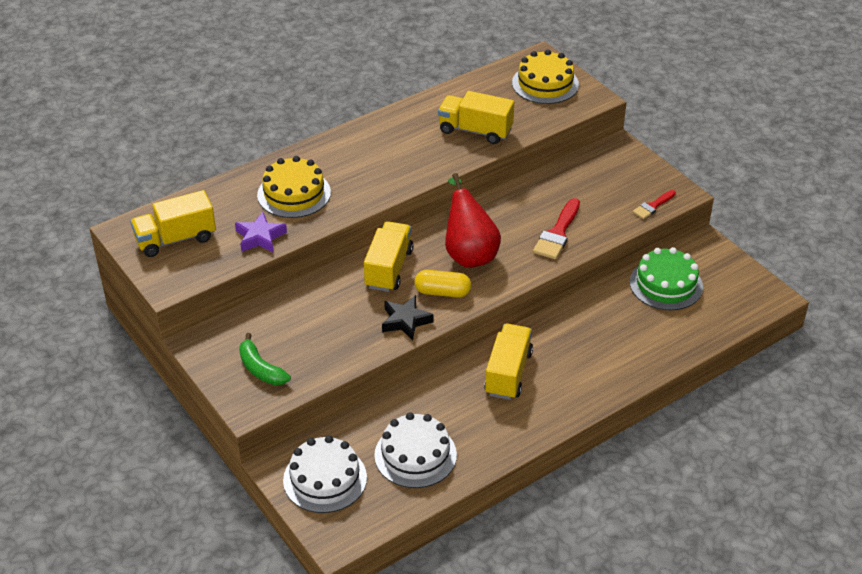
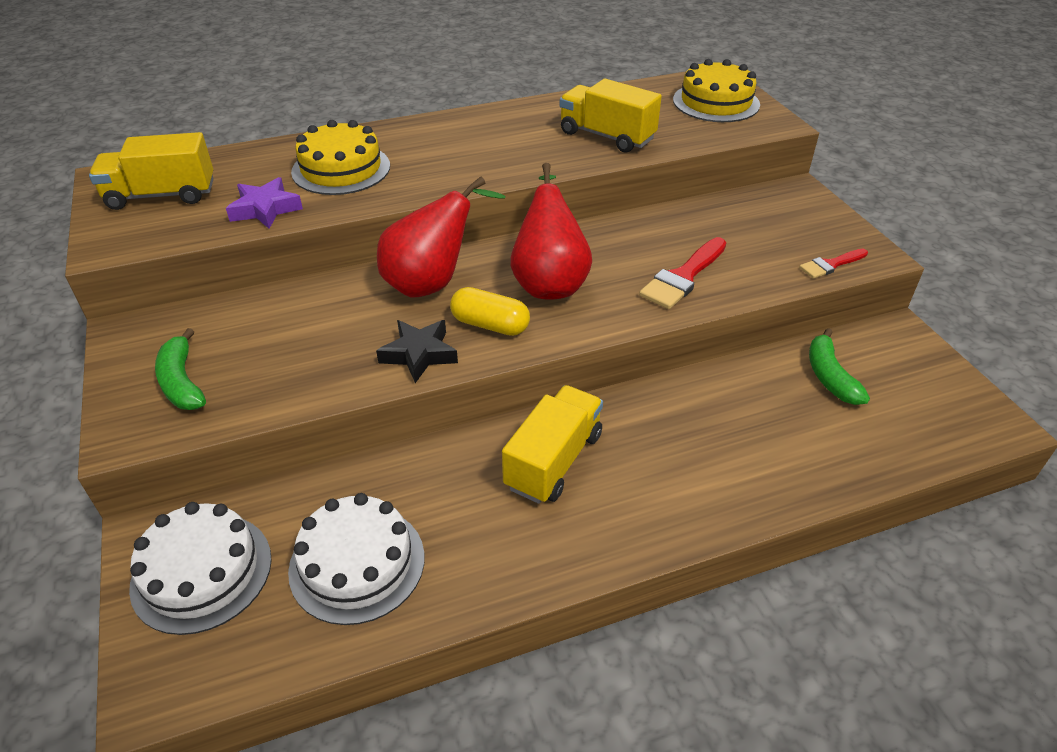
camera: 15 degrees right, 0 degrees up
yellow truck [364,221,413,292] -> red pear [377,176,505,298]
green cake [630,247,703,310] -> green banana [809,328,870,405]

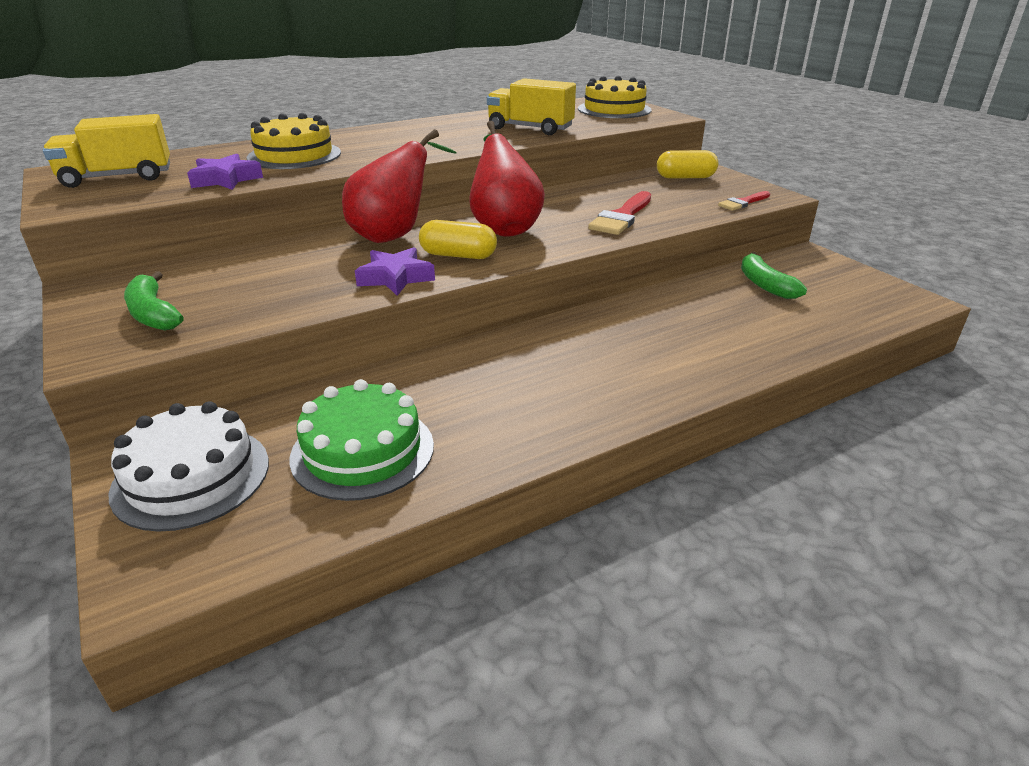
camera: 10 degrees left, 10 degrees down
white cake [288,493,425,625] -> green cake [289,379,434,501]
black star [376,320,458,383] -> purple star [355,247,435,296]
yellow truck [502,385,603,504] -> none
none -> yellow capsule [657,150,718,178]

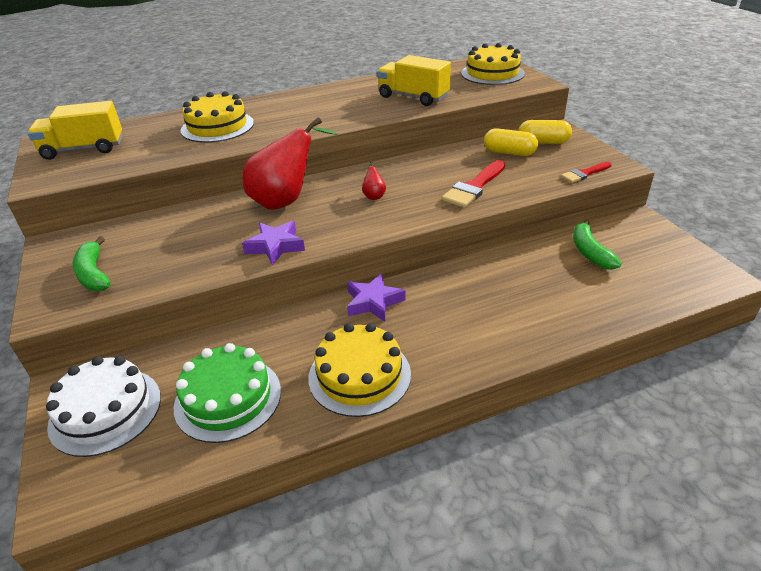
camera: 10 degrees right, 5 degrees up
purple star [187,154,263,190] -> purple star moved to [347,273,406,322]
yellow capsule [419,220,497,259] -> yellow capsule moved to [484,128,538,156]
red pear [469,121,545,237] -> red pear [362,160,386,200], size x0.40
none -> yellow cake [308,323,411,417]

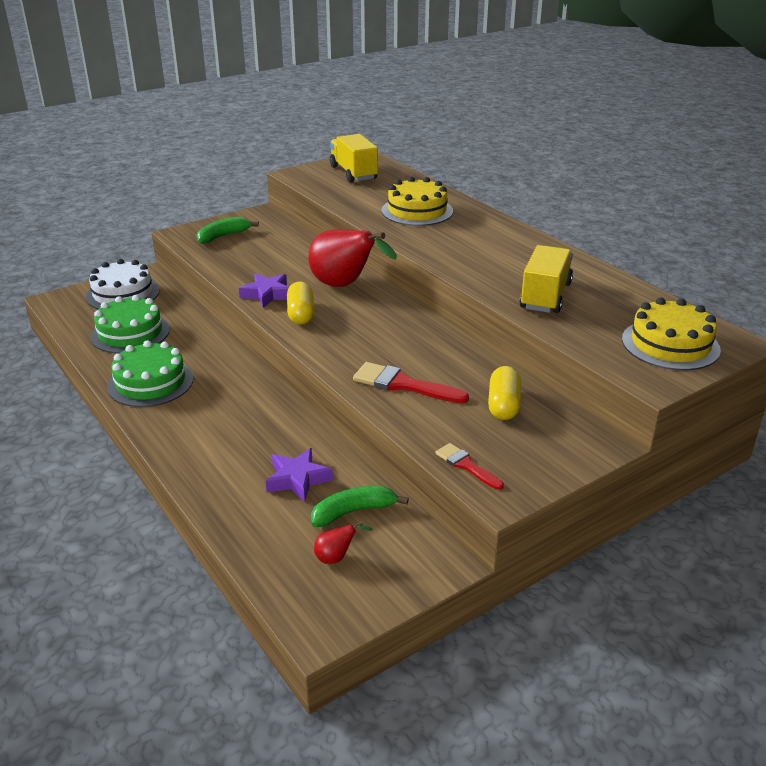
camera: 75 degrees right, 5 degrees down
yellow cake [308,323,411,417] -> green cake [107,340,194,407]
purple star [347,273,406,322] -> purple star moved to [266,448,333,502]
red pear [362,160,386,200] -> red pear moved to [314,521,373,564]
yellow capsule [518,120,572,144] -> yellow capsule moved to [287,281,315,324]

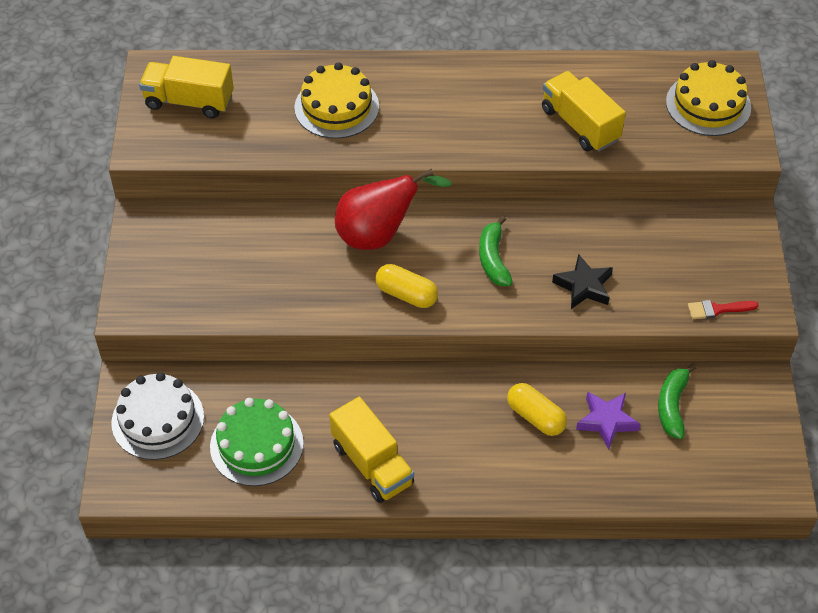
camera: 55 degrees left, 20 degrees up
green cake [107,340,194,407] -> yellow truck [329,397,414,503]
green banana [197,217,259,244] -> green banana moved to [479,216,513,286]
purple star [239,273,289,308] -> none
red pear [314,521,373,564] -> none
red brush [353,362,469,403] -> black star [552,254,613,309]
yellow capsule [488,366,521,420] -> yellow capsule moved to [507,383,567,436]

